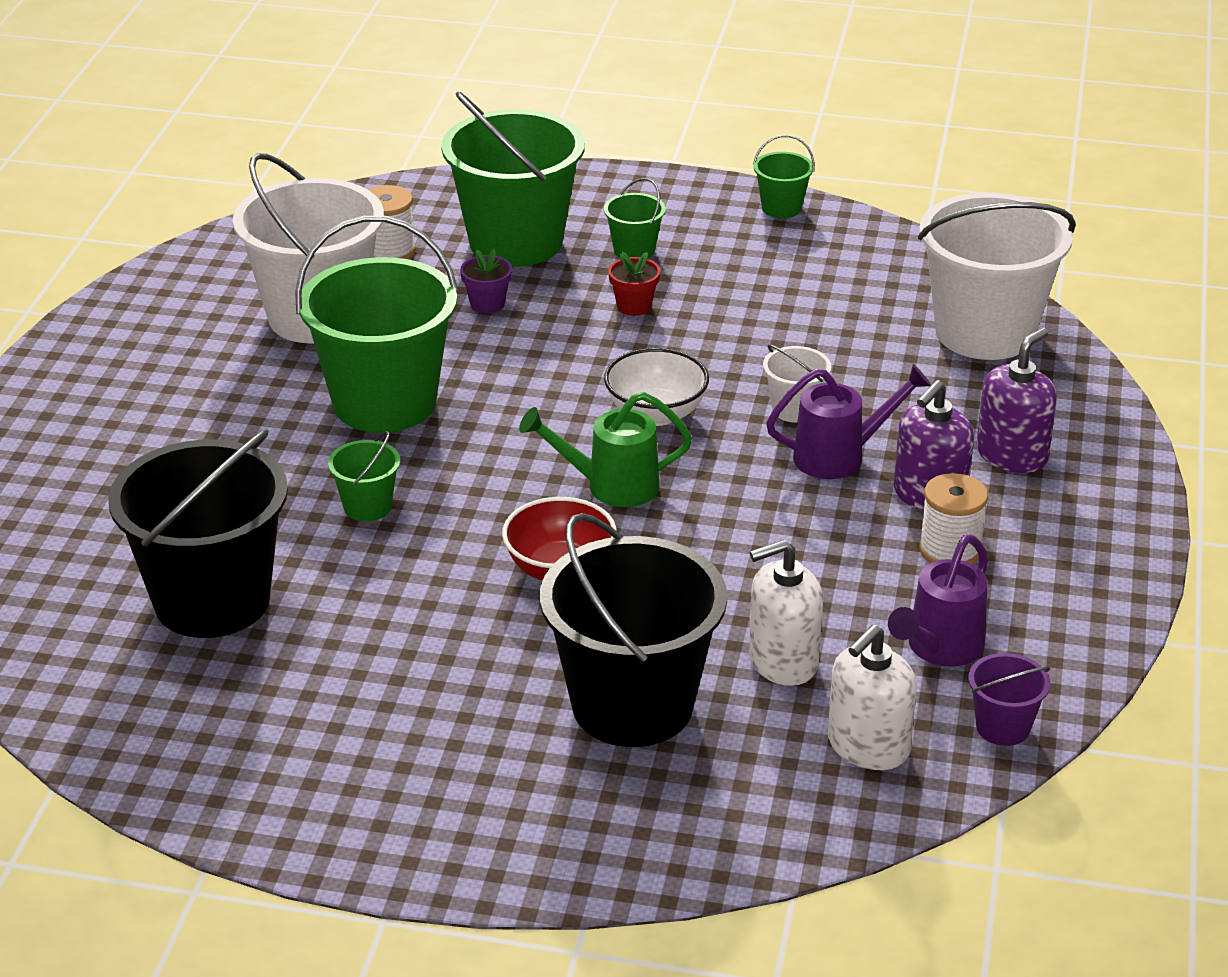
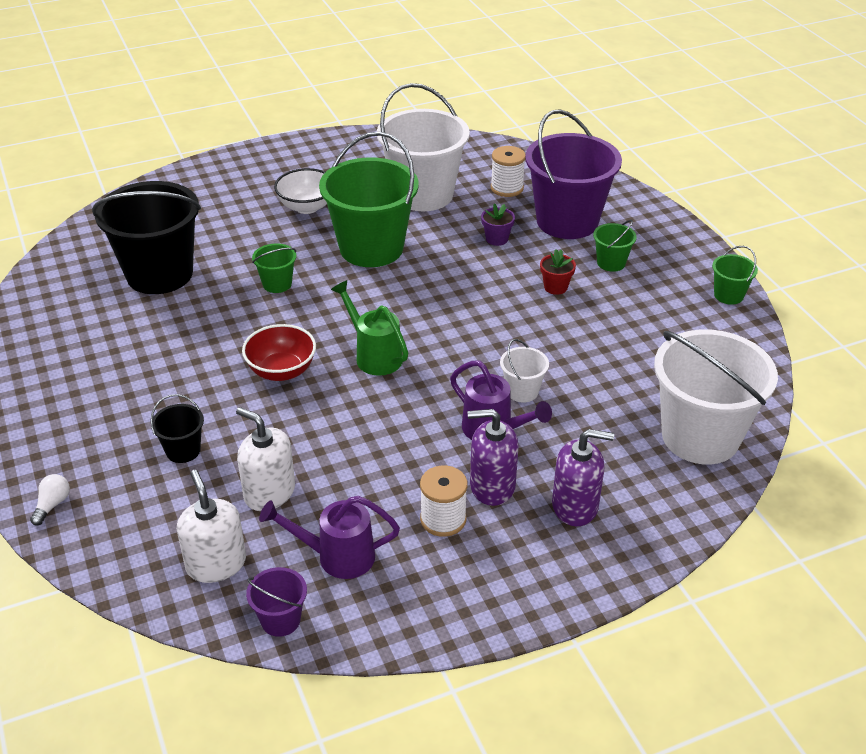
camera: 55 degrees right, 5 degrees up
green bucket [441,92,585,267] -> purple bucket [525,109,622,239]
black bucket [540,513,727,747] -> black bucket [150,394,204,463], size x0.44
white bowl [604,348,709,426] -> white bowl moved to [274,168,327,214]
white soap dispenser [828,625,917,770] -> white soap dispenser turned 60 degrees clockwise [177,470,246,583]
none -> white light bulb [30,474,70,526]

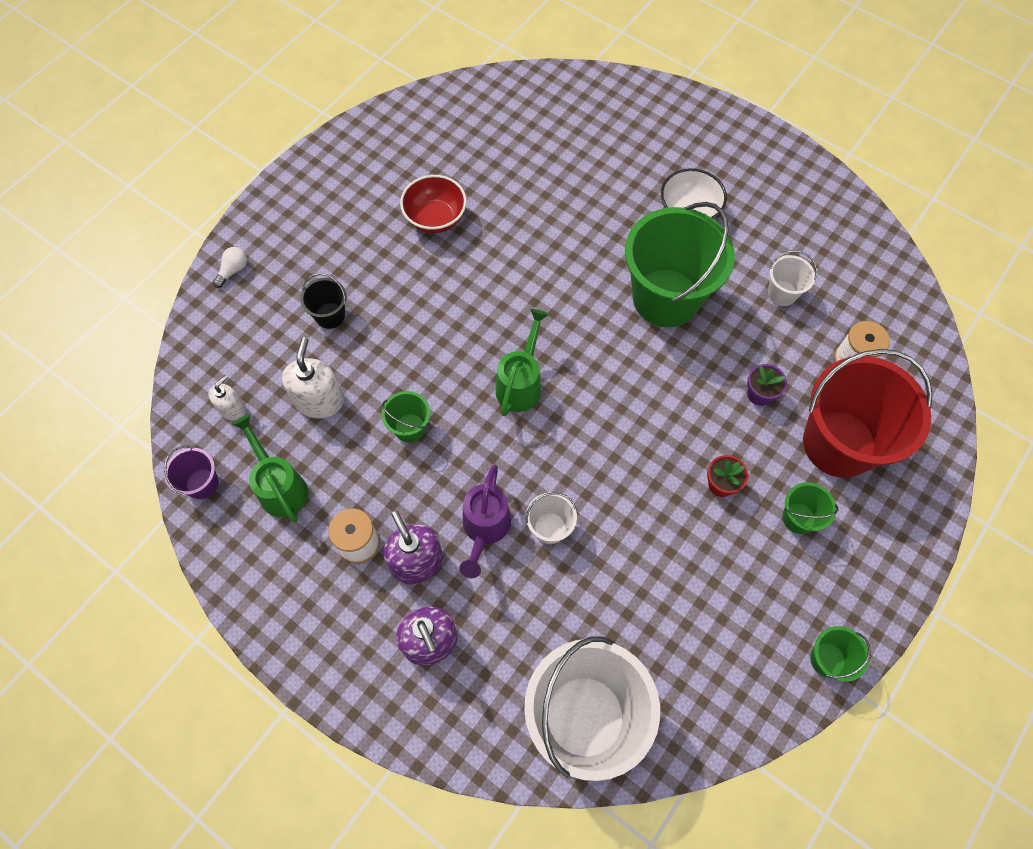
camera: 60 degrees right, 25 degrees up
white light bulb [30,474,70,526] -> white light bulb turned 45 degrees counterclockwise [213,247,247,288]
black bucket [92,181,201,294] -> none
white soap dispenser [177,470,246,583] -> white soap dispenser [208,375,246,421], size x0.59
red bowl [242,324,316,381] -> red bowl moved to [400,175,467,233]
green bucket [252,243,296,293] -> green bucket moved to [382,391,430,443]
purple watering can [259,496,400,579] -> green watering can [232,414,308,523]
white bucket [377,83,470,211] -> white bucket [768,250,817,306], size x0.44
purple bucket [525,109,622,239] -> red bucket [803,349,933,478]

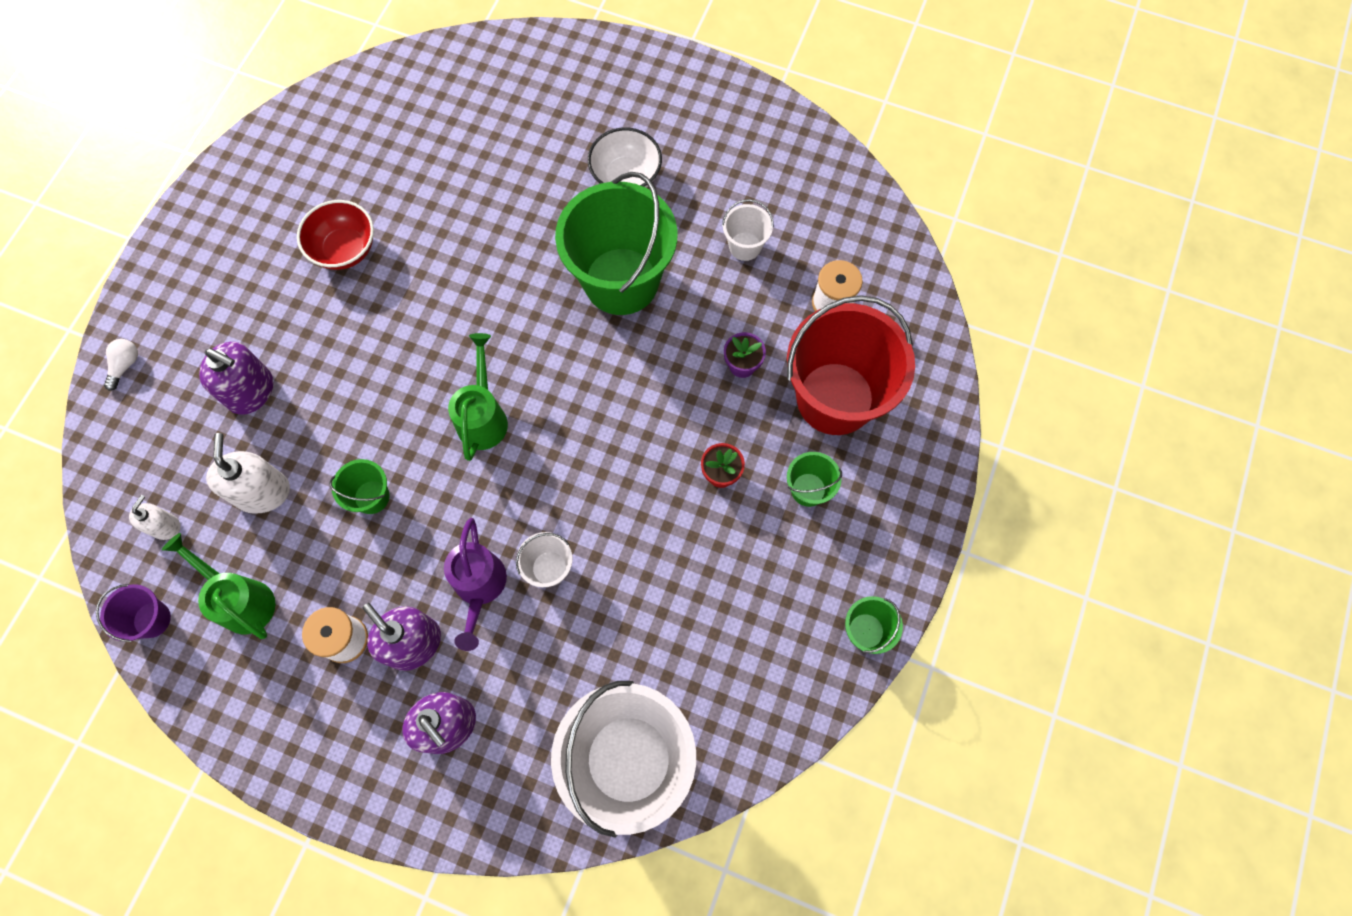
camera: 15 degrees left, 5 degrees up
black bucket [300,273,346,329] -> purple soap dispenser [199,342,273,414]

